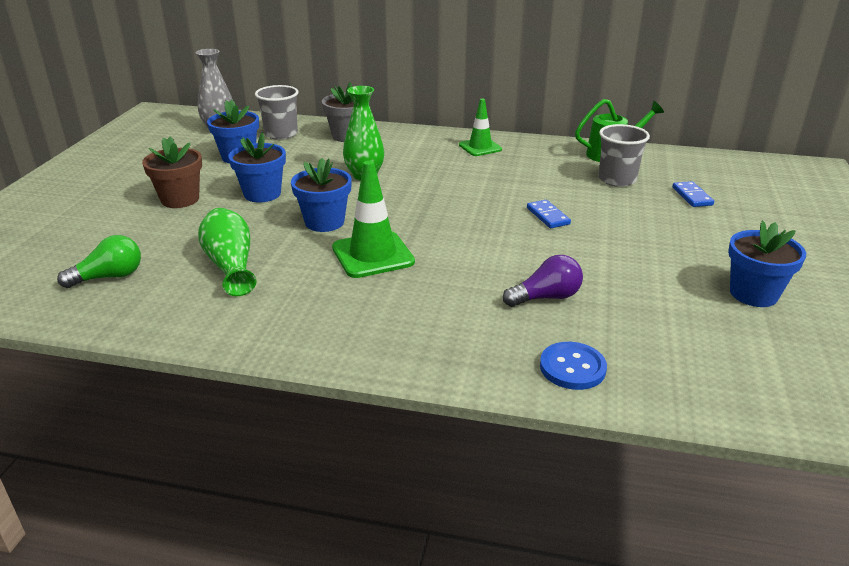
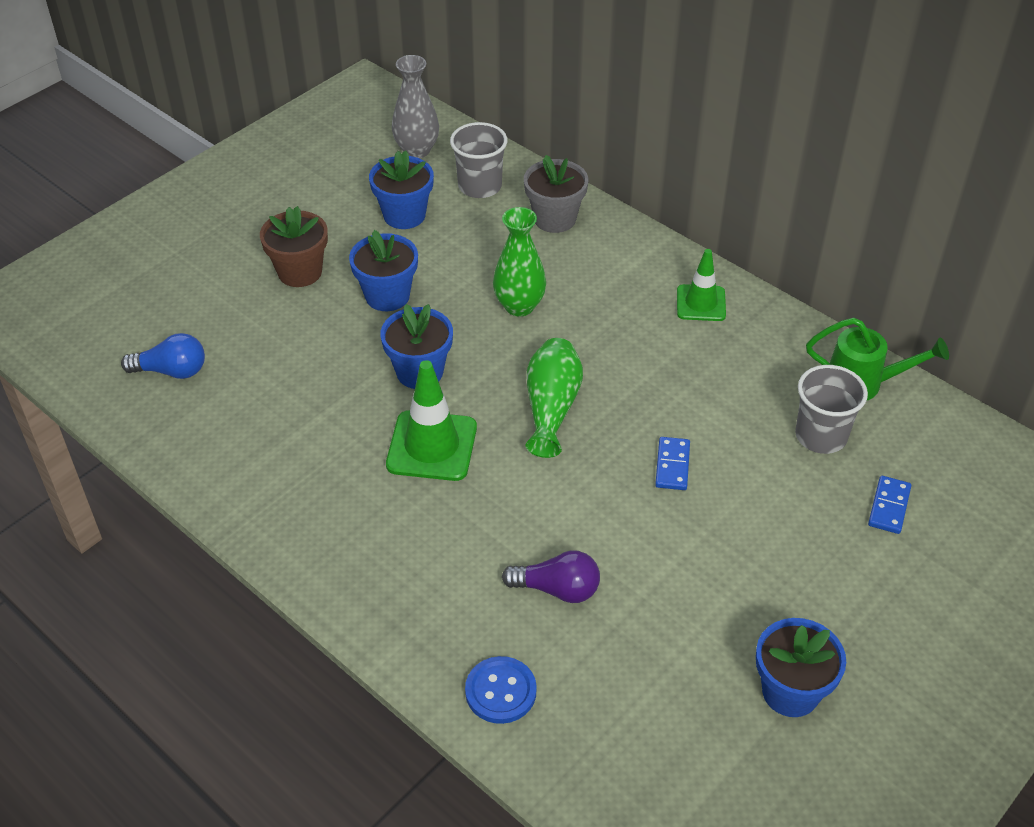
camera: 30 degrees right, 15 degrees up
green light bulb [57,235,141,288] -> blue light bulb [121,333,205,379]
green vase [198,208,257,296] -> green vase moved to [526,338,583,458]

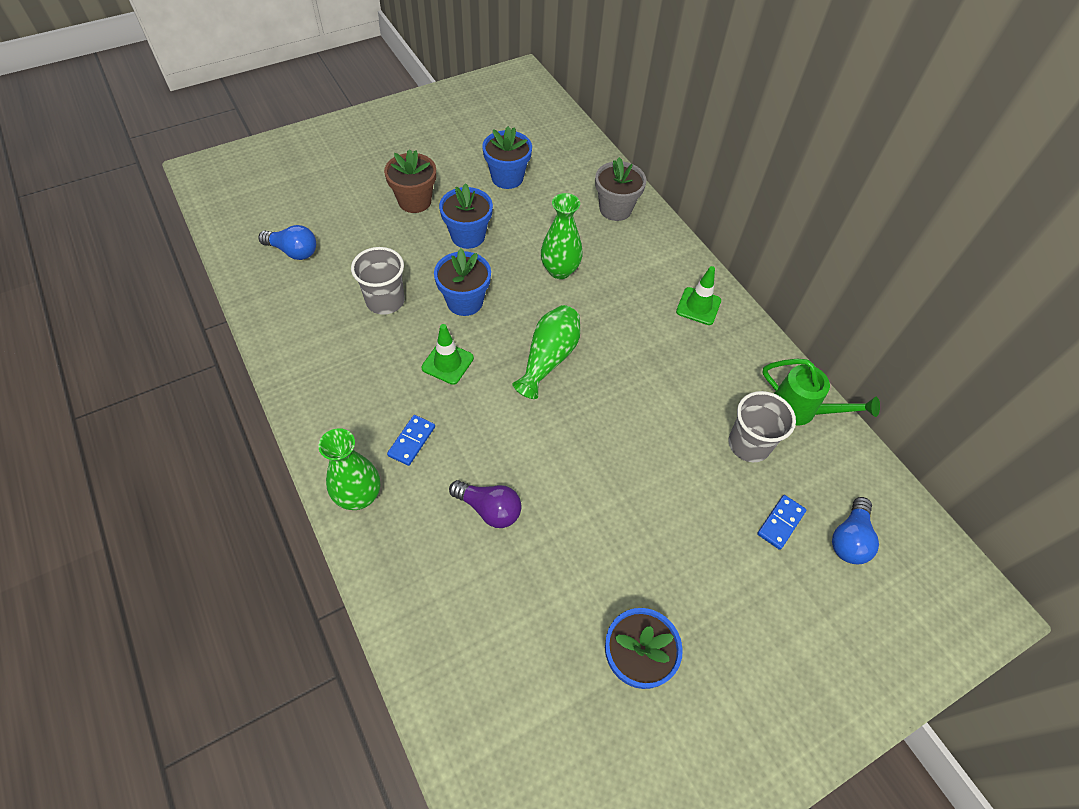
camera: 15 degrees right, 10 degrees up
green traffic cone [386,360,477,481] -> green traffic cone [421,324,474,385], size x0.65
grey vase [392,55,439,158] -> none
grey cup [450,122,508,198] -> grey cup moved to [351,247,405,315]
blue button [465,656,537,724] -> none
blue domino [655,437,690,490] -> blue domino moved to [387,415,435,466]
none -> green vase [318,428,380,510]
none -> blue light bulb [832,497,879,564]

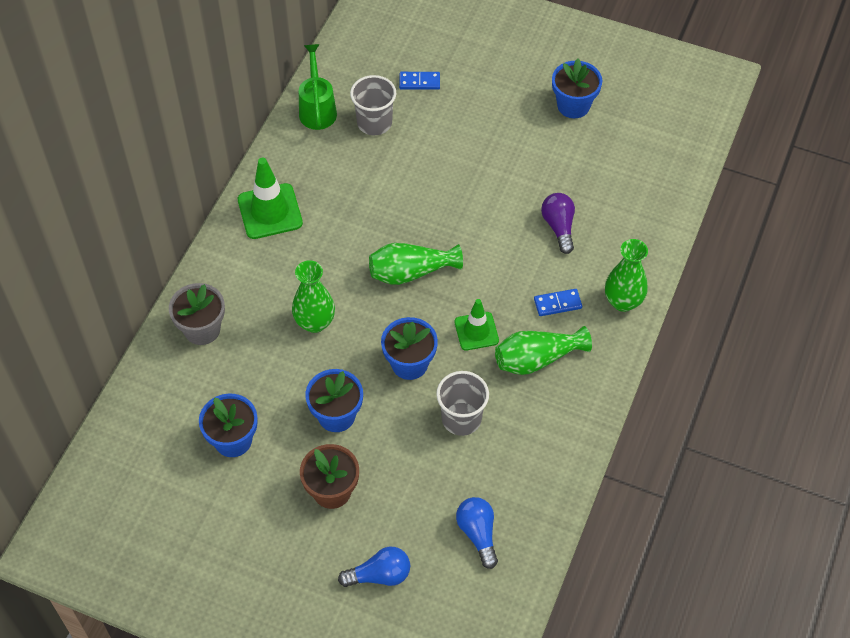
camera: 125 degrees left, 0 degrees up
green traffic cone [676,266,721,325] -> green traffic cone [238,158,303,239], size x1.54
blue light bulb [832,497,879,564] -> blue light bulb moved to [338,547,410,587]
none -> green vase [495,326,592,375]

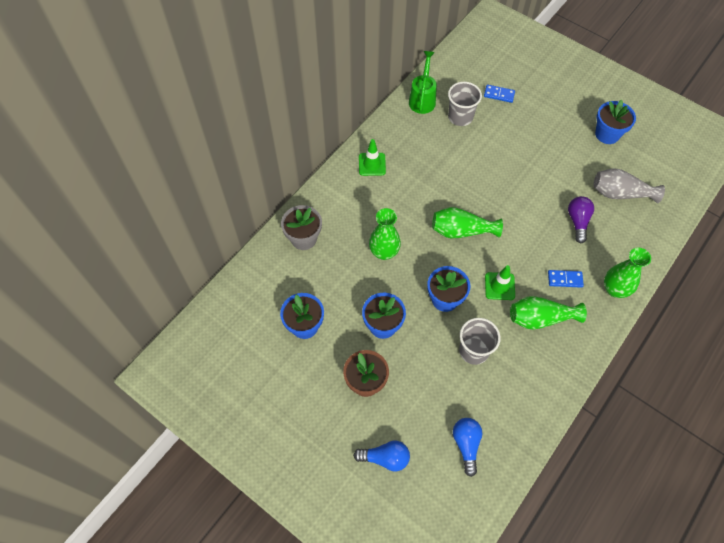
camera: 15 degrees right, 5 degrees up
green traffic cone [238,158,303,239] -> green traffic cone [359,139,386,176], size x0.65
none -> grey vase [593,168,665,203]

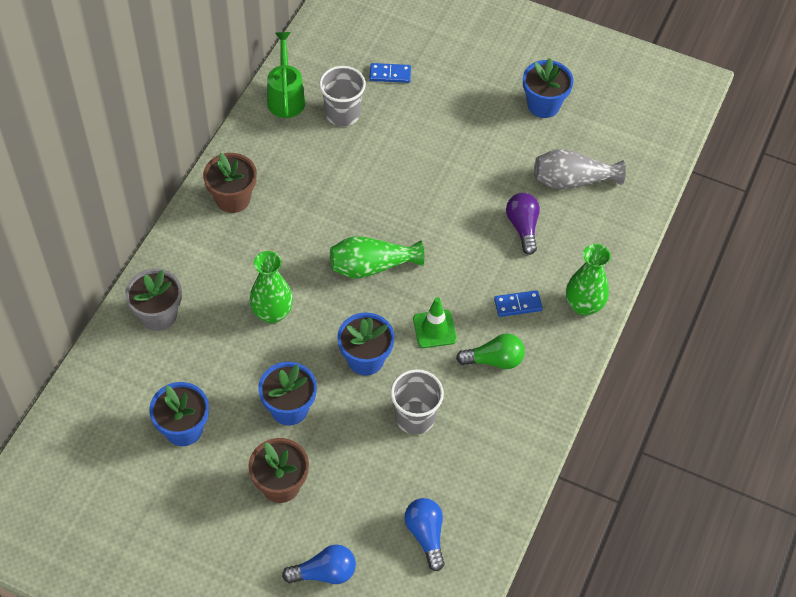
camera: 15 degrees left, 5 degrees down
green traffic cone [359,139,386,176] -> brown flower pot [203,153,257,213]
green vase [510,296,587,330] -> green light bulb [456,333,525,369]

